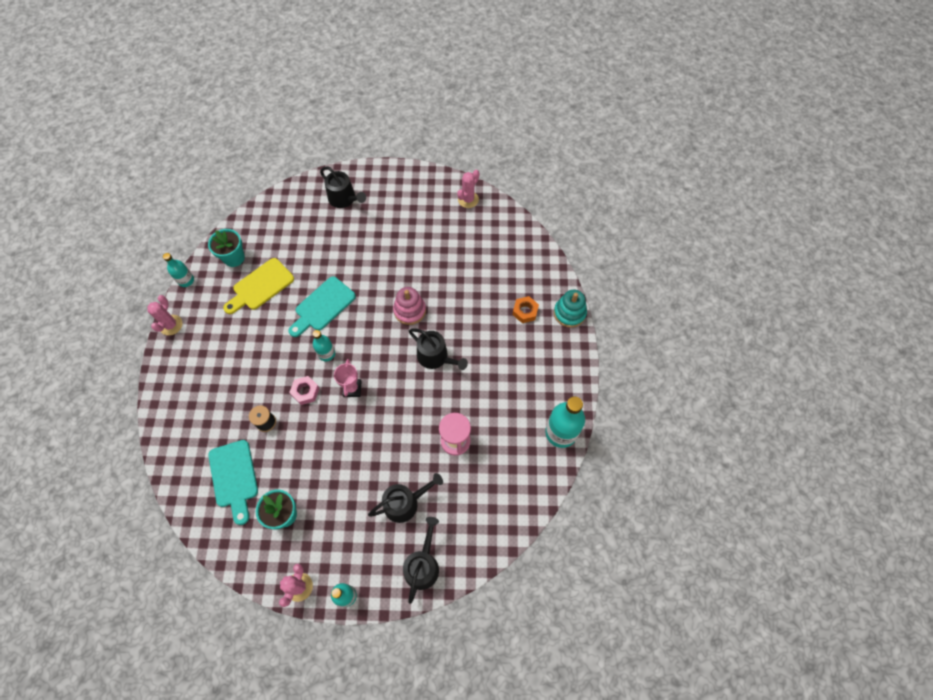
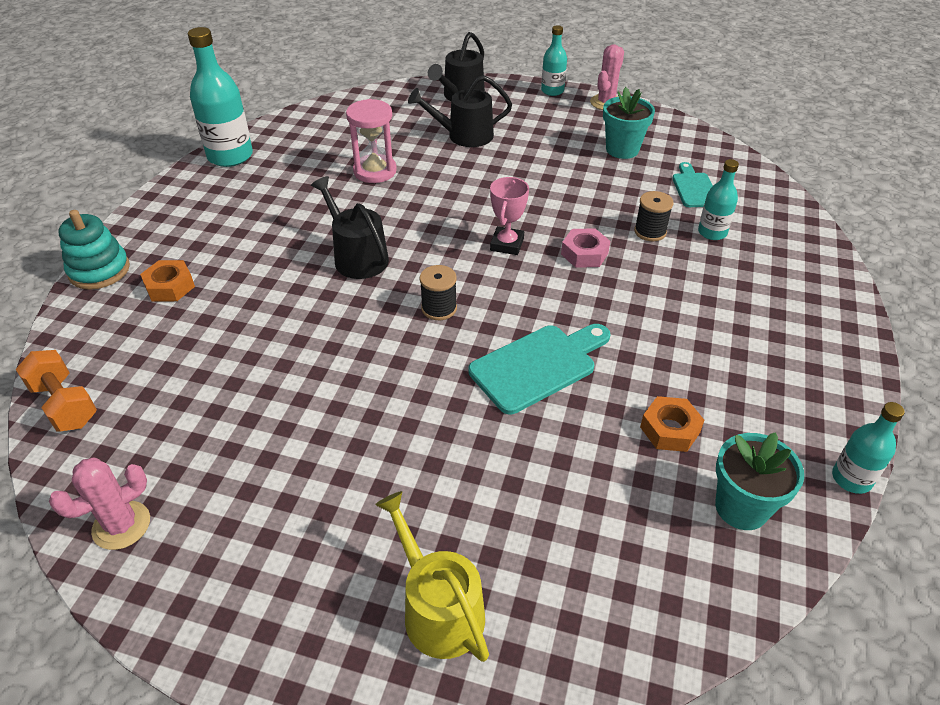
camera: 165 degrees left, 20 degrees down
pink cactus [147,295,182,335] -> none
turquoise cutting board [208,440,258,525] -> turquoise cutting board [672,162,713,207], size x0.62
yellow cutting board [223,258,294,314] -> orange nut [640,396,704,452]
turquoise bottle [313,330,335,361] -> turquoise bottle moved to [698,159,739,240]
black watering can [320,166,366,208] -> yellow watering can [375,491,489,662]
pink stacking toy [393,287,426,325] -> none
none -> orange dumbbell [16,350,97,432]
none -> black spool [420,265,457,320]

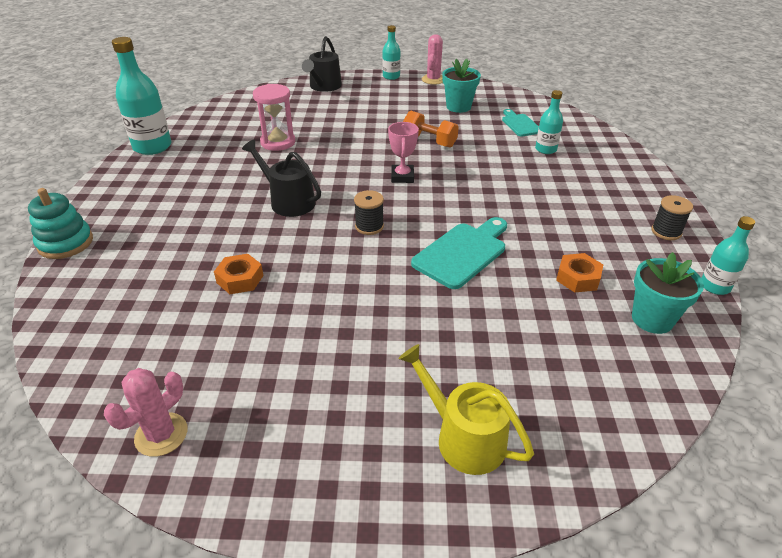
camera: 15 degrees left, 5 degrees down
orange dumbbell [16,350,97,432] -> orange dumbbell moved to [403,111,459,148]
orange nut [140,260,195,301] -> orange nut moved to [214,254,264,294]
black watering can [408,75,512,147] -> none
pink nut [561,228,610,268] -> none
black spool [634,191,674,241] -> black spool moved to [651,195,693,240]

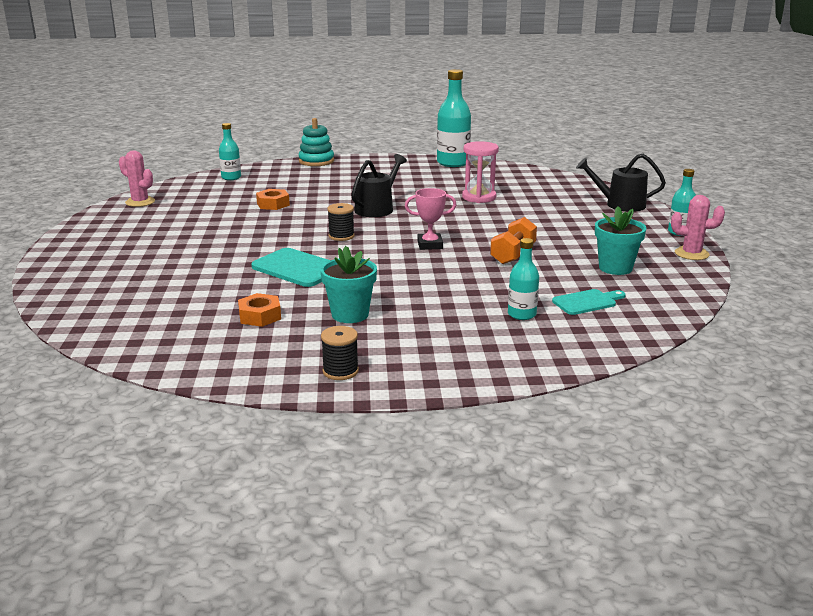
camera: 85 degrees right, 15 degrees down
yellow watering can [398,344,534,475] -> none
turquoise flower pot [632,252,704,334] -> turquoise flower pot moved to [320,246,377,323]
turquoise bottle [701,216,755,295] -> turquoise bottle moved to [219,123,241,180]

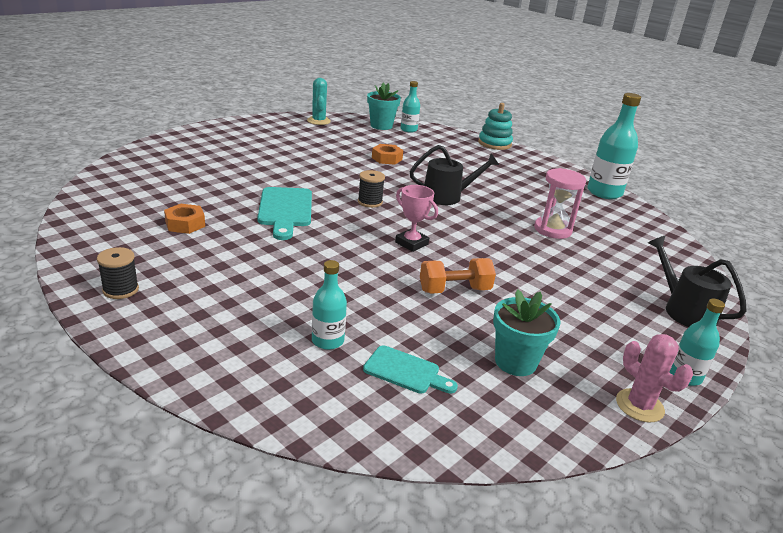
camera: 45 degrees right, 5 degrees up
pink cactus [119,150,155,207] -> turquoise cactus [307,78,331,125]
turquoise flower pot [320,246,377,323] -> turquoise flower pot moved to [367,82,401,130]

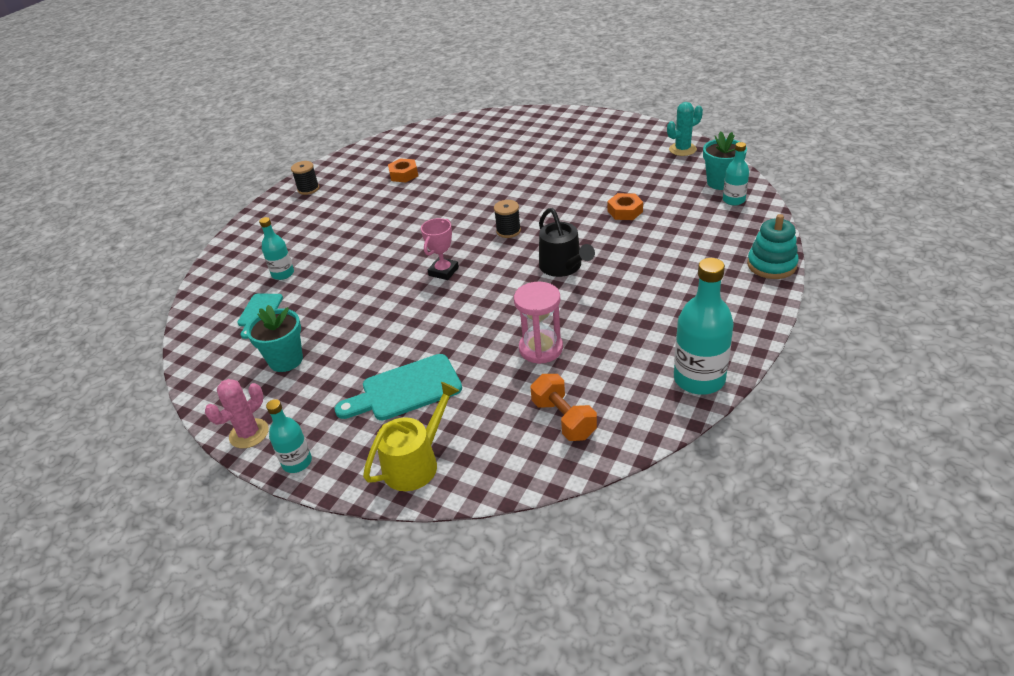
camera: 80 degrees right, 10 degrees up
turquoise cutting board [257,187,312,240] -> turquoise cutting board moved to [335,354,462,420]
orange dumbbell [420,258,496,294] -> orange dumbbell moved to [530,374,597,441]
black watering can [648,236,747,327] -> yellow watering can [363,382,459,491]

